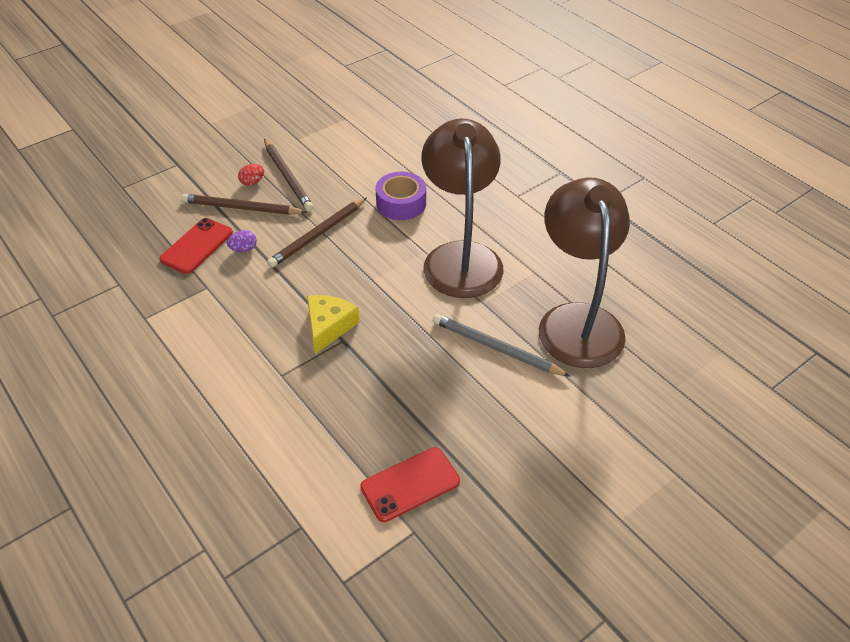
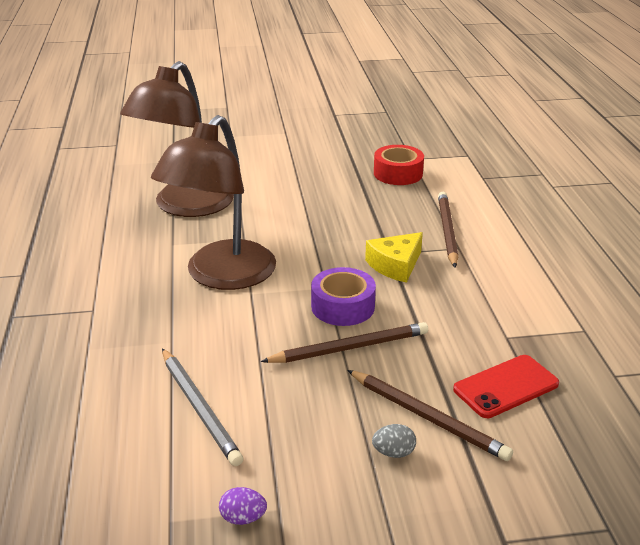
camera: 150 degrees left, 15 degrees down
purple egg [227,230,257,252] -> purple egg moved to [219,487,267,525]
red egg [238,164,264,186] -> grey egg [372,424,416,458]
brown pencil [264,139,314,211] -> brown pencil moved to [438,192,458,268]
red phone [360,447,460,522] -> red tape [374,145,424,185]
purple tape [376,172,426,220] -> purple tape moved to [311,267,376,326]
grey pencil [433,314,571,377] -> grey pencil moved to [162,348,243,466]

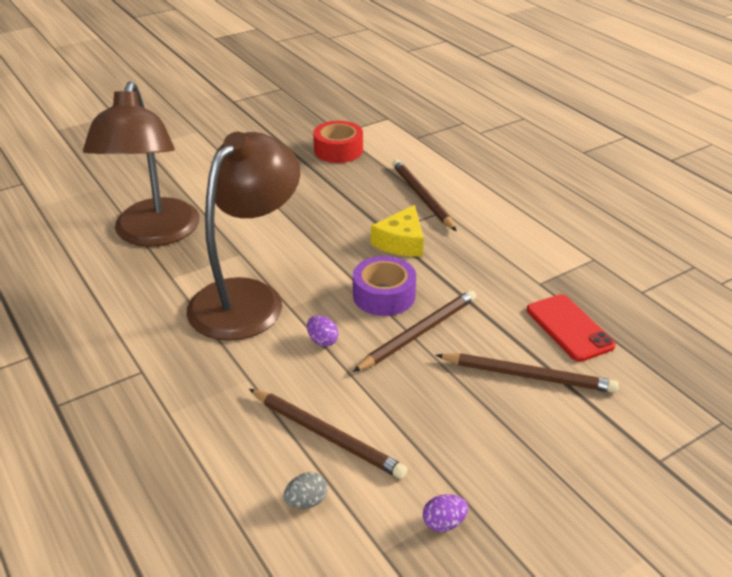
camera: 25 degrees left, 5 degrees up
brown lamp [151,115,276,290] -> brown lamp turned 150 degrees counterclockwise [187,132,300,341]
grey pencil [162,348,243,466] -> brown pencil [249,389,408,479]
grey egg [372,424,416,458] -> grey egg moved to [283,472,327,509]
red phone [453,355,559,418] -> red phone turned 60 degrees counterclockwise [527,294,616,362]
none -> purple egg [307,315,339,347]

